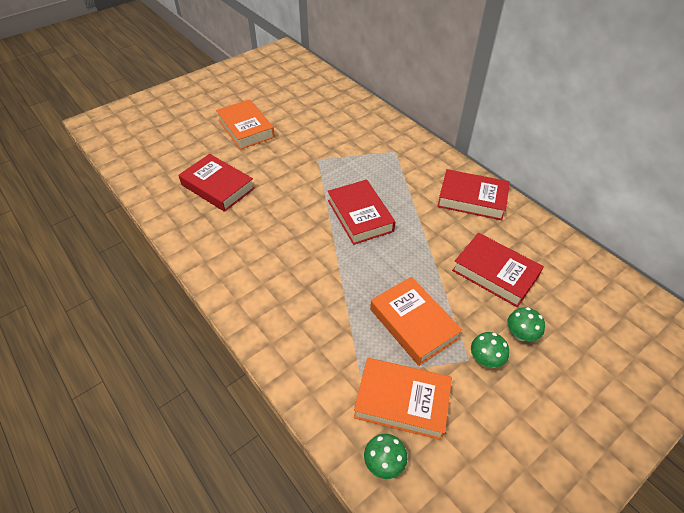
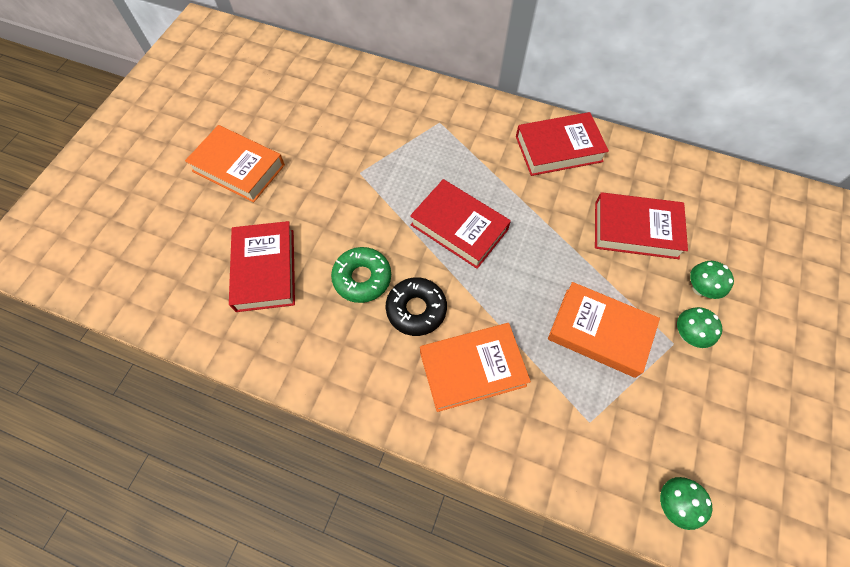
camera: 30 degrees left, 15 degrees up
red book [178,154,255,212] -> red book turned 75 degrees clockwise [229,221,295,312]
orange book [354,358,452,440] -> orange book moved to [420,323,531,412]
none -> green donut [331,247,391,303]
none -> black donut [386,277,447,336]

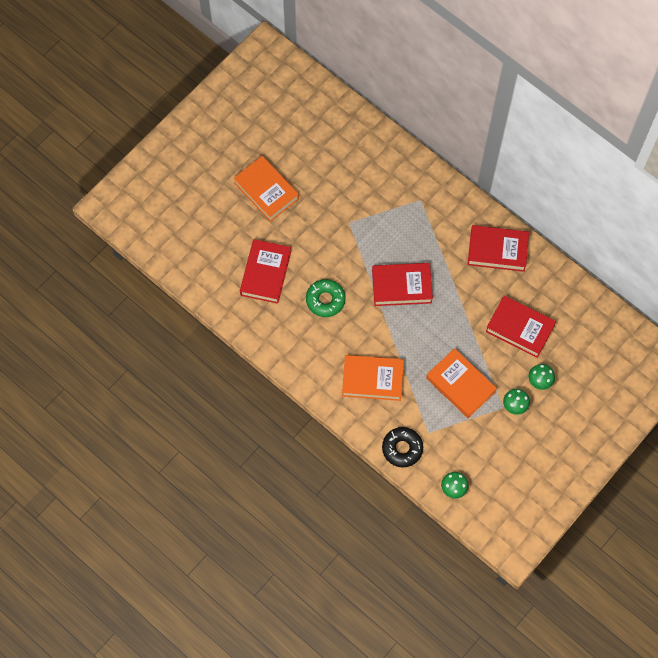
camera: 20 degrees right, 5 degrees up
black donut [386,277,447,336] -> black donut moved to [382,427,423,468]
red book [410,179,511,269] -> red book turned 60 degrees counterclockwise [372,263,433,306]

